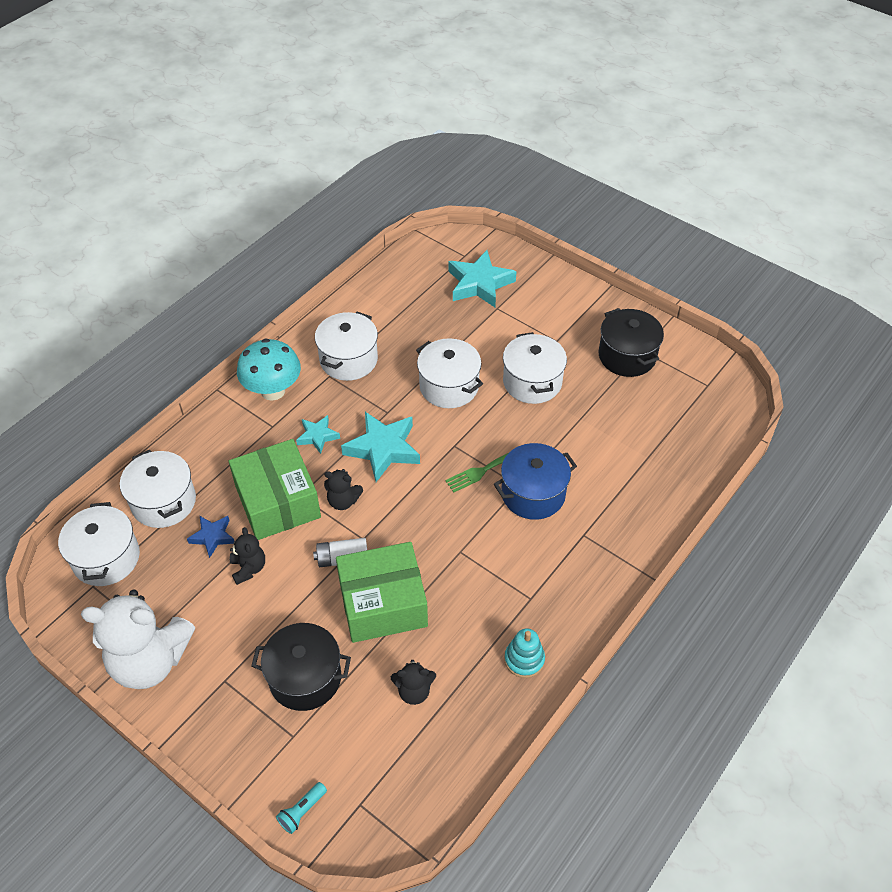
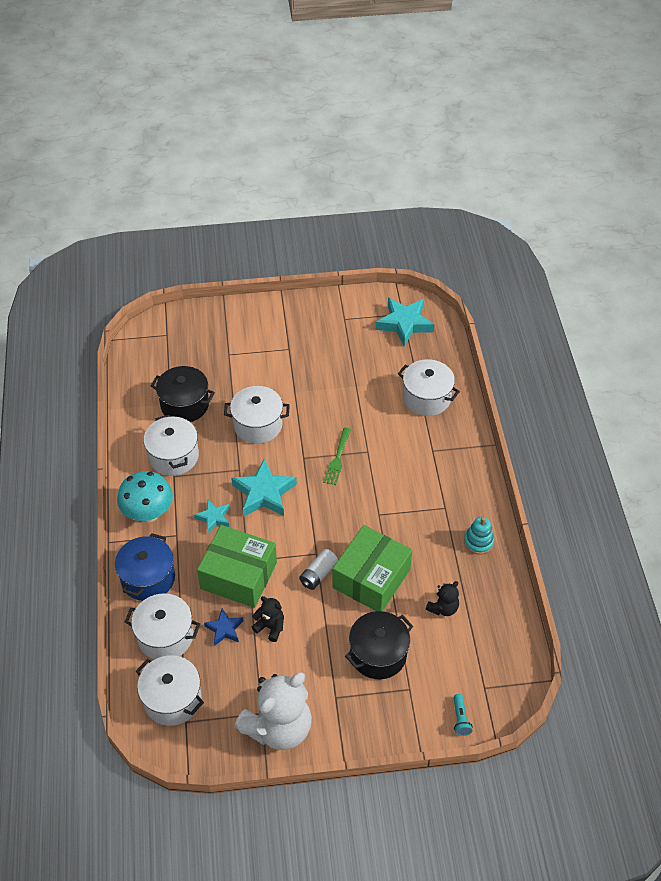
camera: 45 degrees left, 0 degrees up
black teddy bear [324,469,363,510] -> none
turquoise star [448,250,517,307] -> turquoise star moved to [376,298,435,346]
blue pot [494,443,577,520] -> blue pot moved to [115,533,175,601]
white pot [503,332,567,404] -> white pot moved to [398,359,460,416]
black pot [599,308,664,377] -> black pot moved to [151,366,215,422]

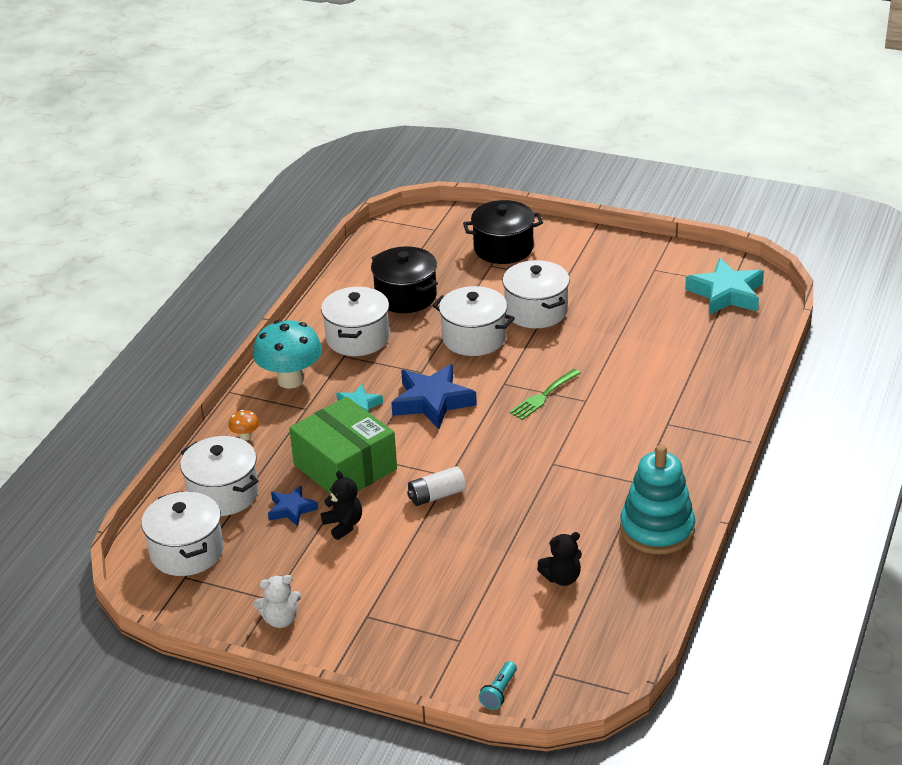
camera: 30 degrees right, 15 degrees down
blue pot [115,533,175,601] -> orange mushroom [228,410,259,441]
turquoise star [231,459,297,517] -> blue star [391,364,477,429]
white teddy bear [235,672,312,750] -> white teddy bear [254,575,301,628], size x0.46
green box [332,525,412,611] -> none
black pot [345,611,413,679] -> black pot moved to [463,200,543,264]
white pot [398,359,460,416] -> white pot moved to [502,260,570,328]
turquoise stacking toy [464,517,494,555] -> turquoise stacking toy [620,444,695,554], size x1.79

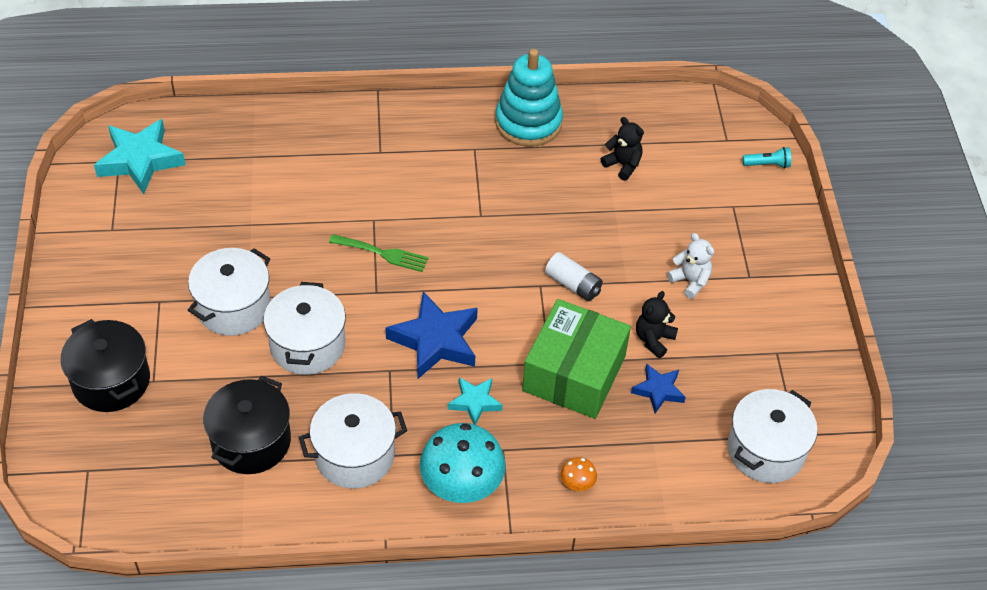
camera: 120 degrees left, 15 degrees up
white pot [180,436,259,516] -> none
white teddy bear [254,575,301,628] -> white teddy bear moved to [667,233,714,299]

